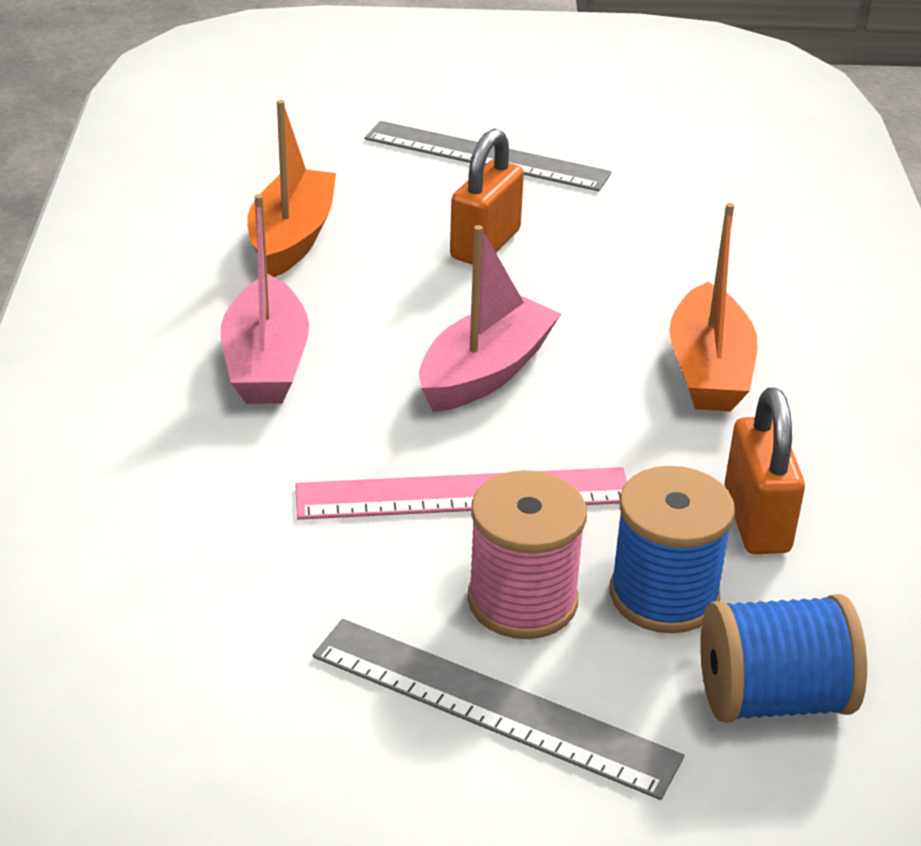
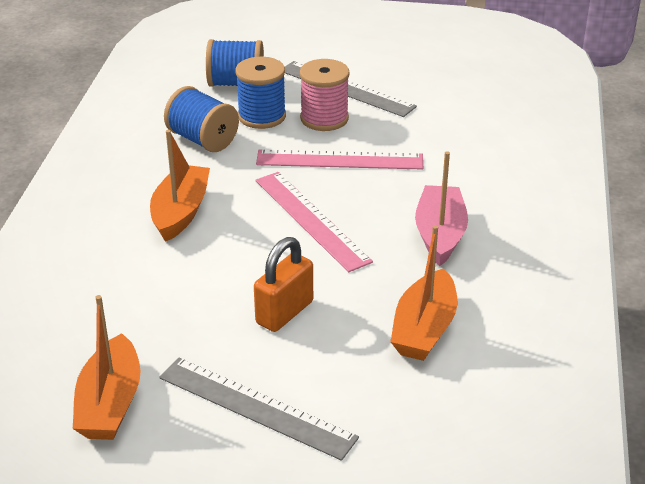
camera: 170 degrees left, 0 degrees up
pink boat [419,225,561,412] -> pink ruler [255,172,373,272]
orange padlock [724,387,805,554] -> blue spool [164,86,239,152]
none -> orange boat [73,295,141,440]

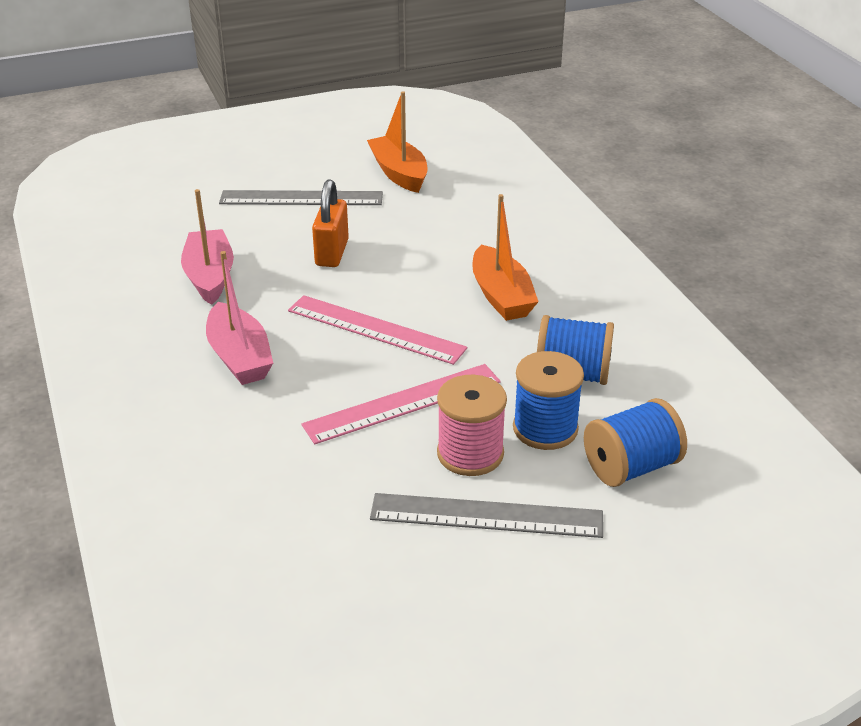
camera: 150 degrees right, 0 degrees up
orange boat [391,225,457,361] -> pink boat [181,189,234,305]

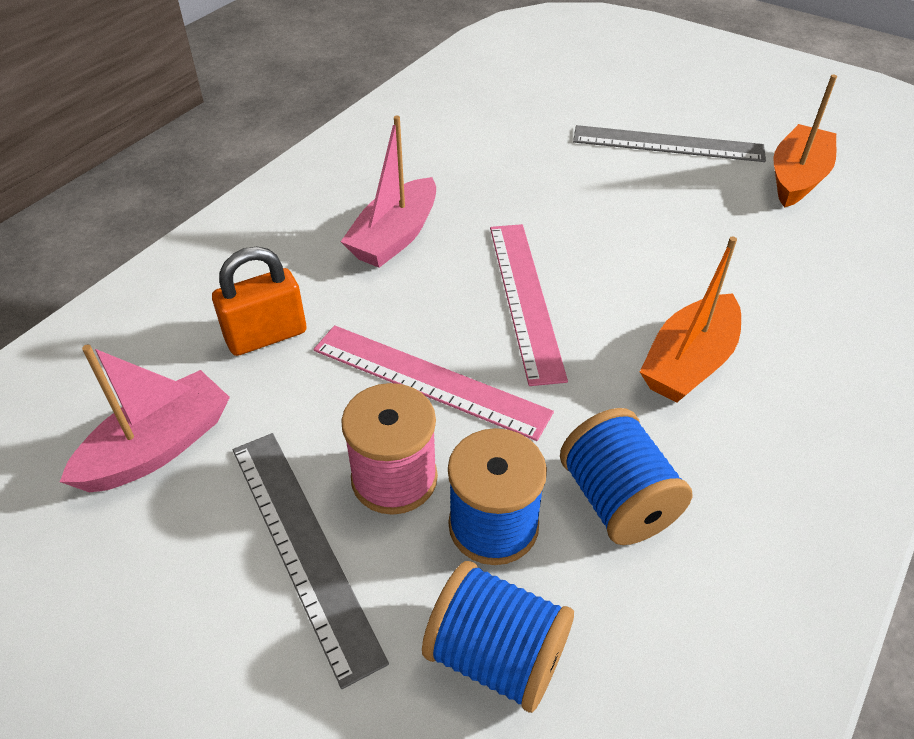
camera: 55 degrees right, 10 degrees up
pink boat [181,189,234,305] -> pink boat moved to [60,345,230,493]
grey ruler [219,190,383,205] -> grey ruler turned 45 degrees counterclockwise [573,125,766,162]
orange padlock [312,180,349,267] -> orange padlock moved to [212,247,307,356]

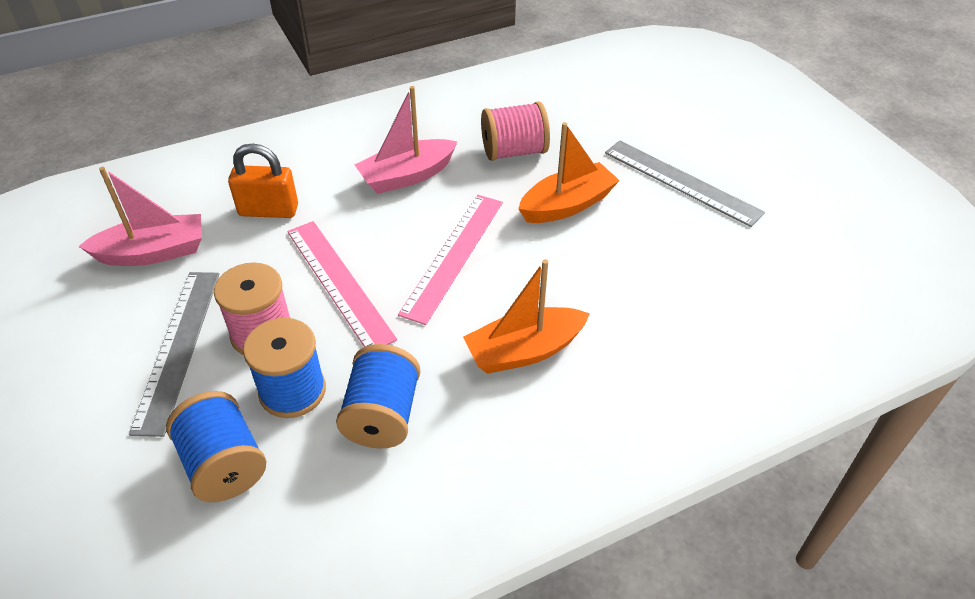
camera: 30 degrees right, 0 degrees up
orange boat [773,75,837,208] -> orange boat moved to [518,122,620,223]
none -> pink spool [481,101,550,161]

